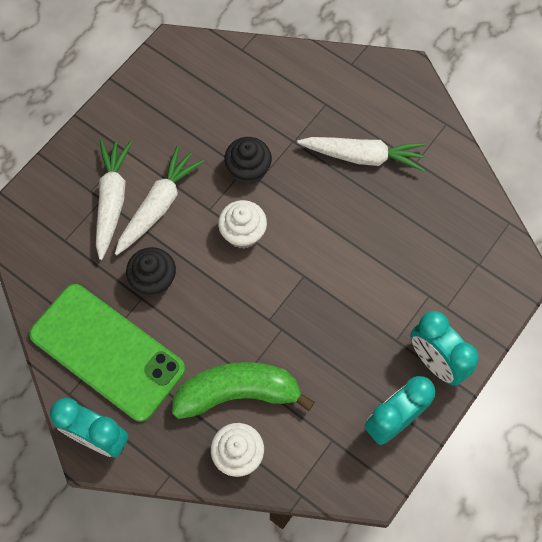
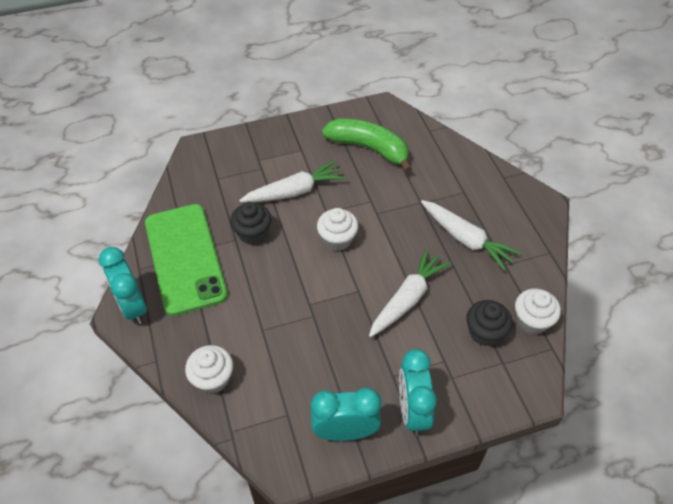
camera: 35 degrees right, 15 degrees down
white carrot [96,140,132,260] -> white carrot moved to [369,248,451,337]
green banana [172,362,315,419] -> green banana moved to [322,118,412,173]
black cupcake [224,137,272,185] -> black cupcake moved to [466,300,512,346]
none -> white cupcake [515,289,561,334]

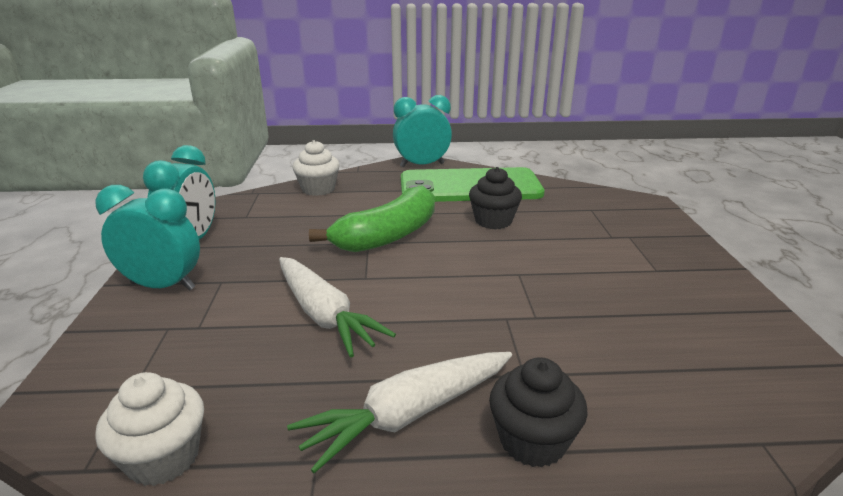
camera: 105 degrees right, 25 degrees down
white carrot [239,160,346,202] -> none
white cupcake [317,208,358,251] -> none
green banana [322,118,412,173] -> green banana moved to [309,186,435,252]
black cupcake [466,300,512,346] -> black cupcake moved to [489,357,588,468]

